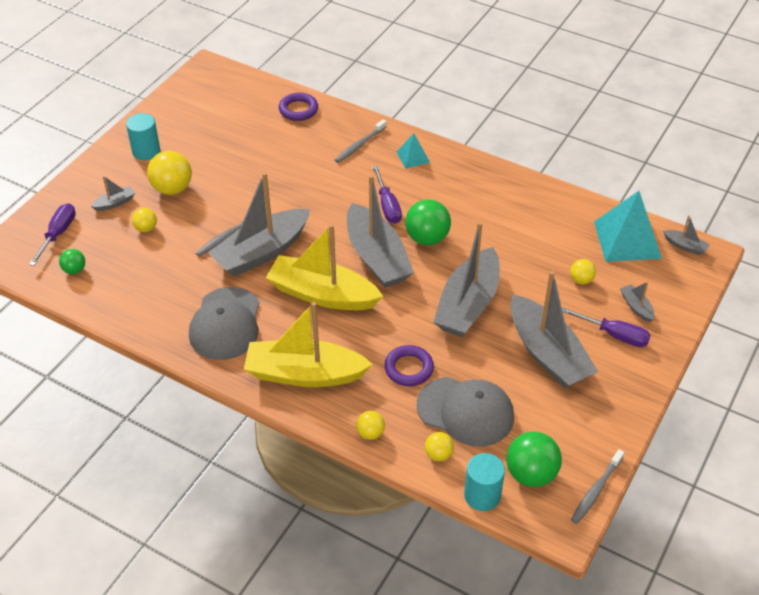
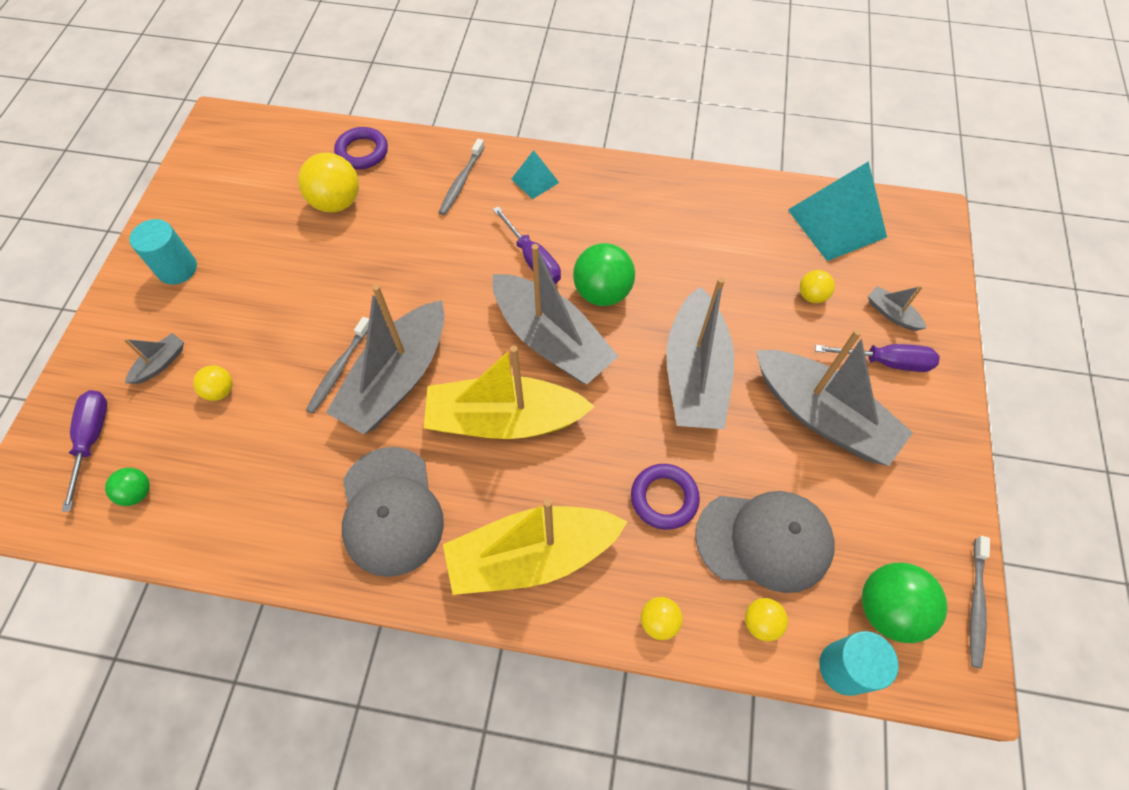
camera: 20 degrees left, 15 degrees up
yellow ball [147,151,192,195] -> yellow ball moved to [298,153,359,213]
grey boat [663,215,710,255] -> none

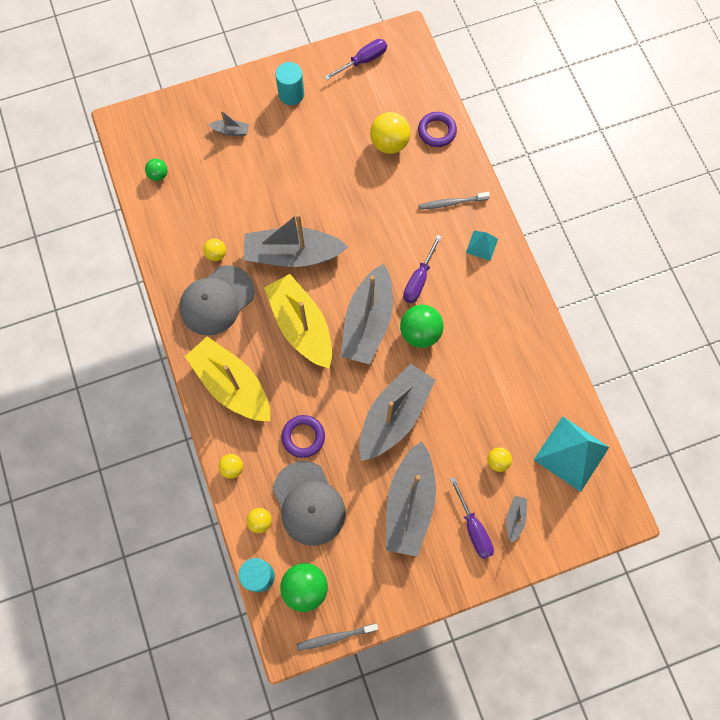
camera: 60 degrees right, 10 degrees up
purple screwdriver [62,390,107,512] -> purple screwdriver moved to [325,39,387,80]
yellow ball [193,365,232,401] -> yellow ball moved to [203,239,226,261]
grey toothbrush [306,317,369,413] -> none
grey boat [666,277,734,429] -> grey boat turned 150 degrees clockwise [359,363,436,461]

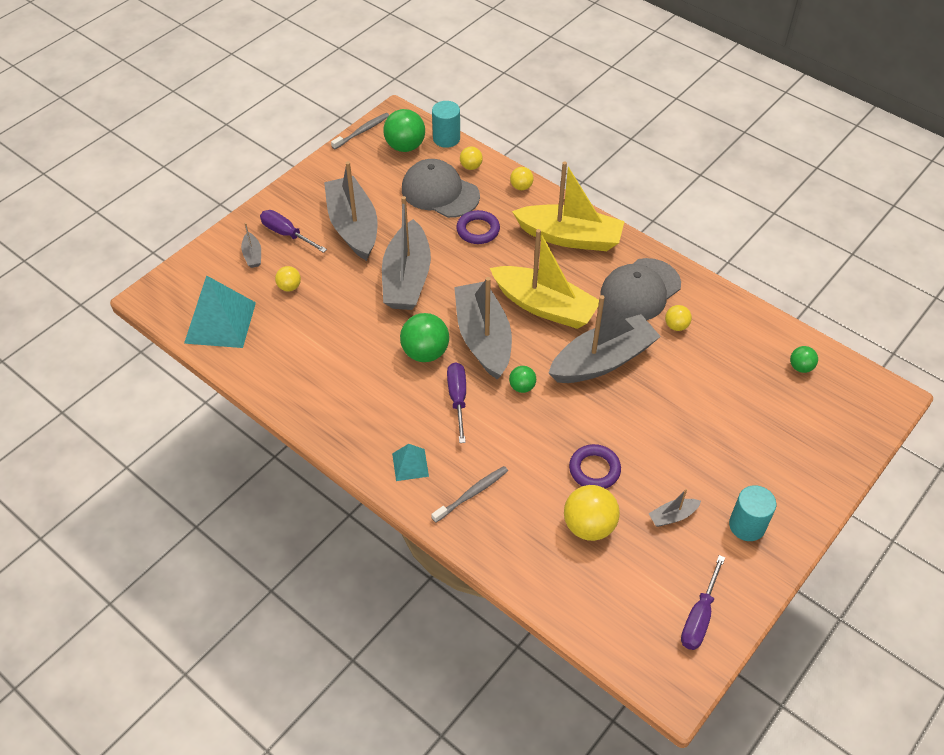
camera: 150 degrees right, 20 degrees down
grey cap [179,265,255,336] -> grey cap turned 150 degrees counterclockwise [600,258,681,320]
grey boat [208,110,249,136] -> grey boat moved to [648,489,701,527]
purple ring [418,112,457,147] -> purple ring moved to [569,444,621,489]
none -> green ball [509,366,536,393]

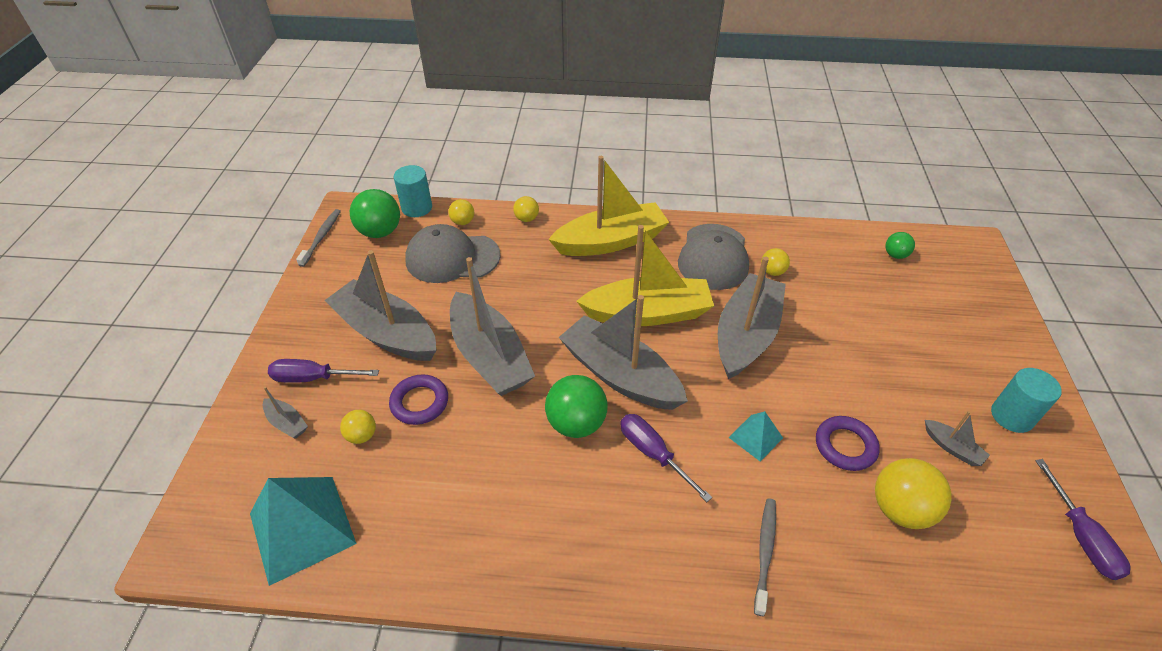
camera: 35 degrees left, 5 degrees down
turquoise pyramid [392,444,429,481] -> turquoise pyramid moved to [728,411,783,462]
purple ring [456,210,500,244] -> purple ring moved to [389,374,448,425]
green ball [509,366,536,393] -> none
grey boat [648,489,701,527] -> grey boat turned 75 degrees counterclockwise [925,411,990,466]

